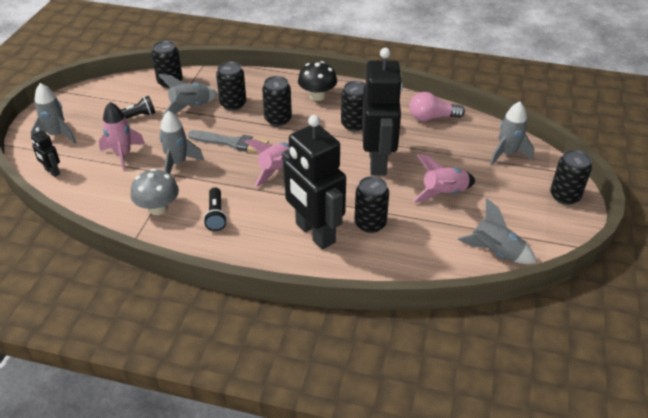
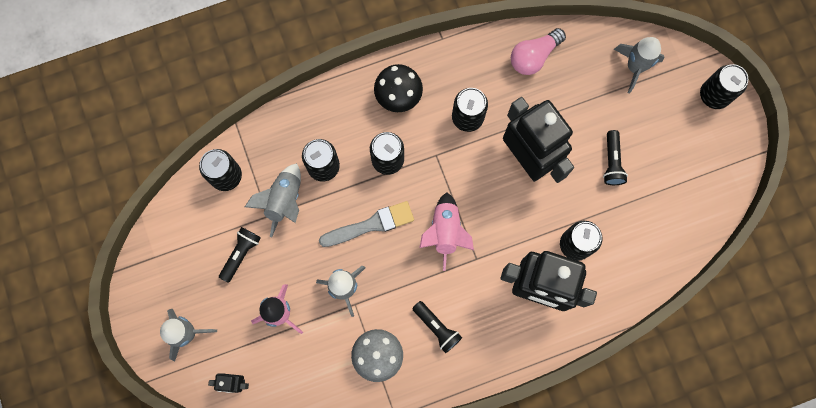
camera: 35 degrees left, 35 degrees up
pink rocket [413,154,475,203] -> black flashlight [603,130,628,185]
grey rocket [458,198,537,264] -> none

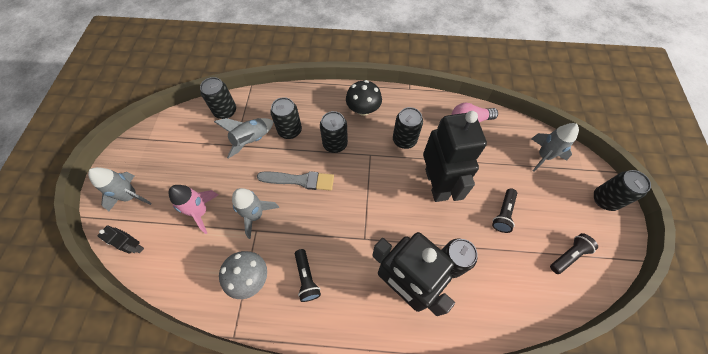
camera: 25 degrees right, 15 degrees down
black flashlight [219,227,261,283] -> black flashlight moved to [550,233,598,274]
pink rocket [419,192,474,271] -> none

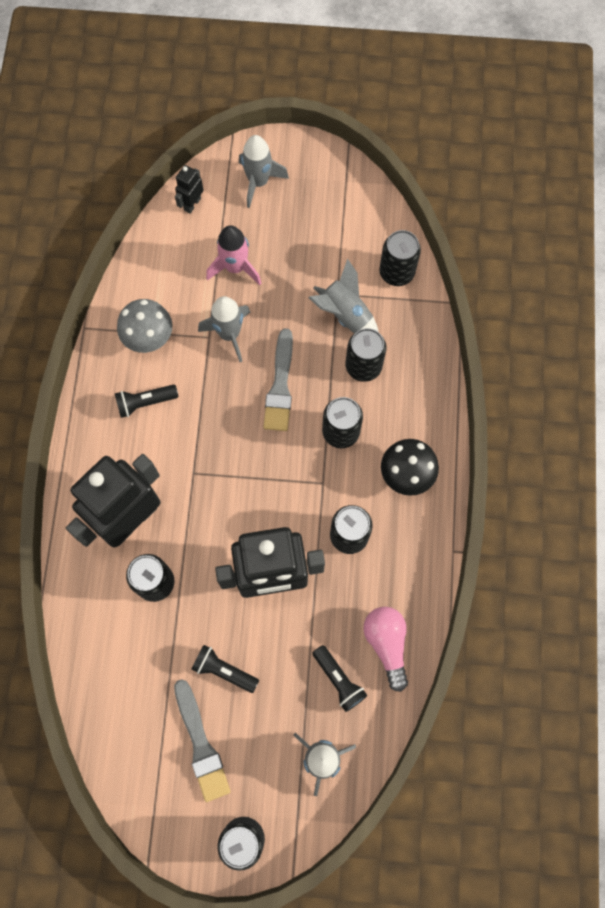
camera: 90 degrees right, 10 degrees up
black flashlight [550,233,598,274] -> black flashlight moved to [313,645,368,712]
none -> grey brush [174,679,231,802]

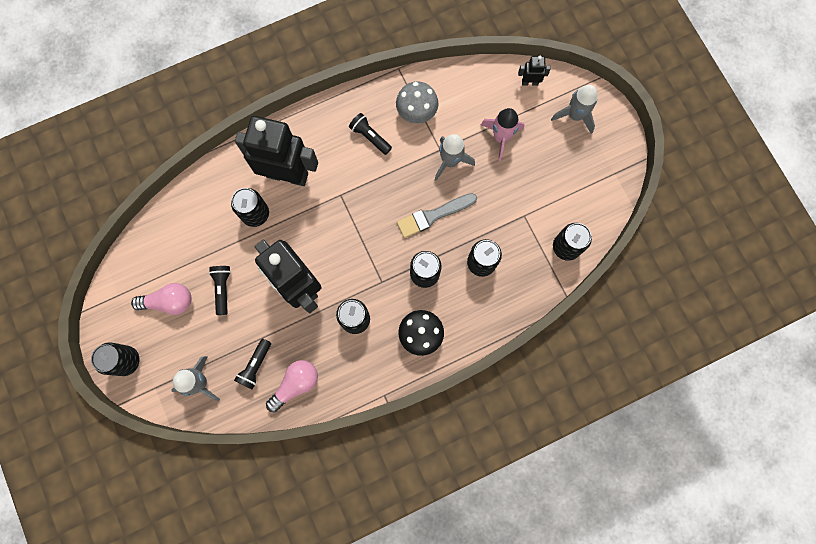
camera: 60 degrees right, 5 degrees up
grey brush [174,679,231,802] -> pink light bulb [131,283,191,315]
grey rocket [308,258,378,333] -> none

